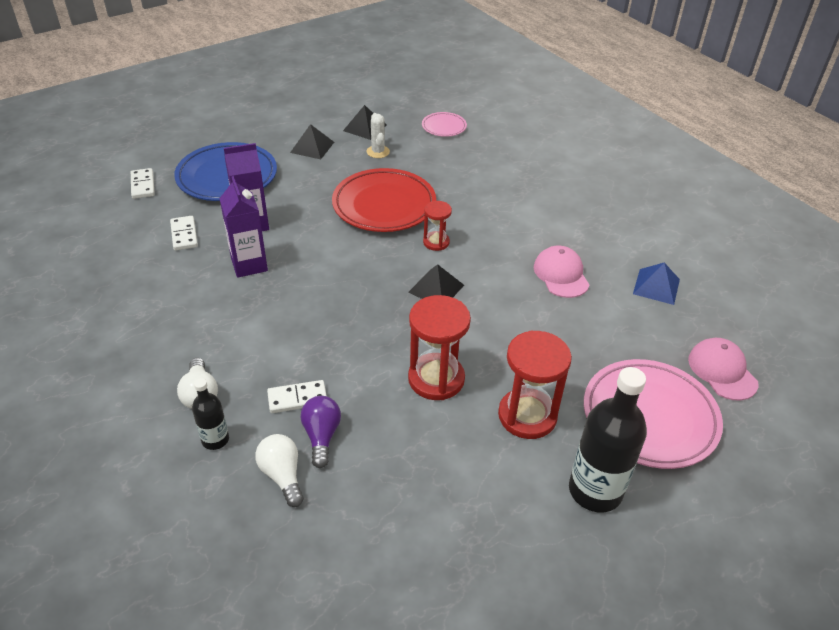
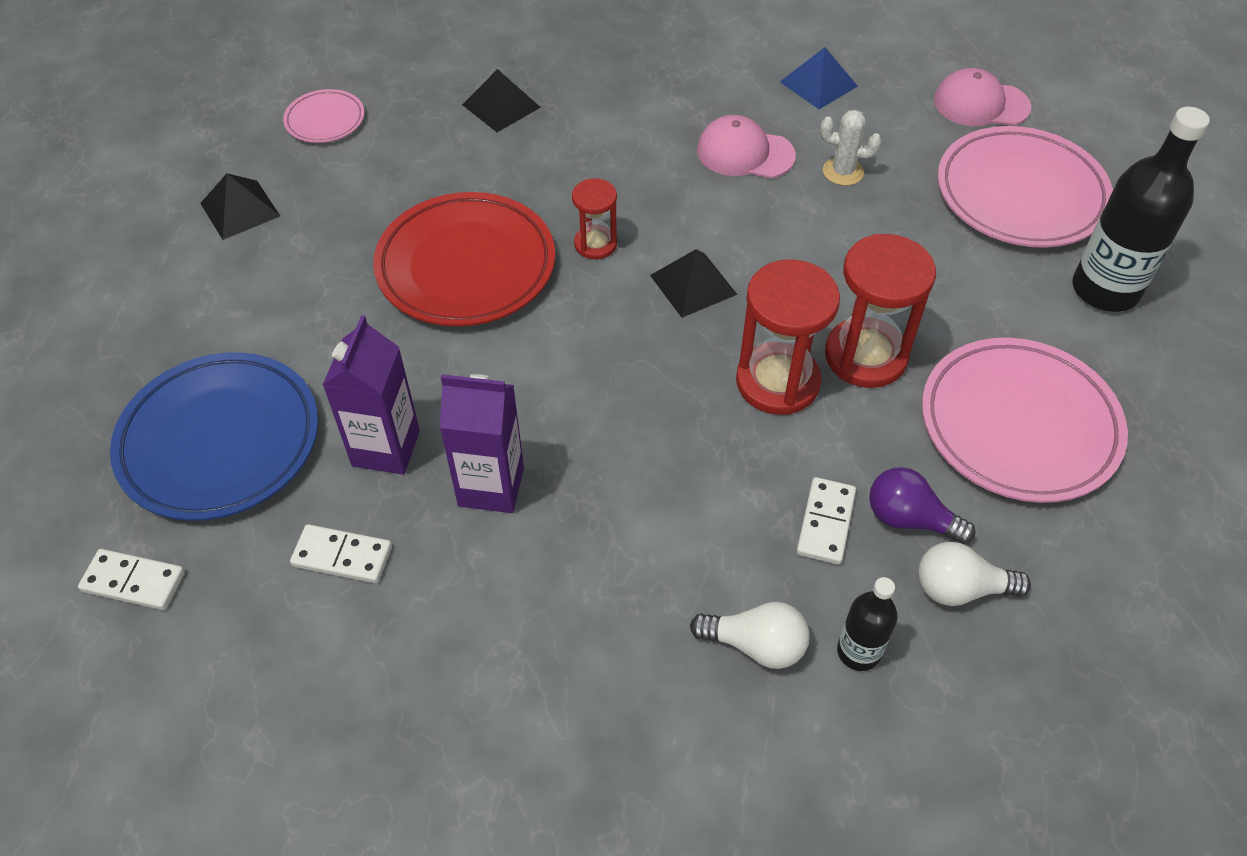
camera: 60 degrees left, 10 degrees up
black pyramid [290,124,334,159] -> black pyramid moved to [462,69,541,132]
white cactus [366,113,390,158] -> white cactus moved to [820,110,882,186]
red hourglass [498,330,572,439] -> red hourglass moved to [736,259,840,415]
none -> pink plate [922,338,1128,503]

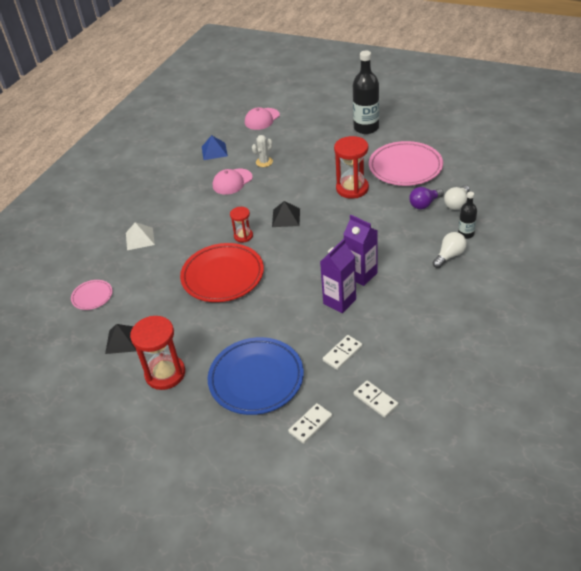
camera: 55 degrees left, 10 degrees down
purple carton [323,315,420,475] -> purple carton moved to [343,215,377,286]
black pyramid [462,69,541,132] -> white pyramid [126,222,155,250]
red hourglass [736,259,840,415] -> red hourglass moved to [130,316,185,390]
white domino [797,477,856,565] -> white domino moved to [354,380,399,418]
pink plate [937,126,1113,248] -> none

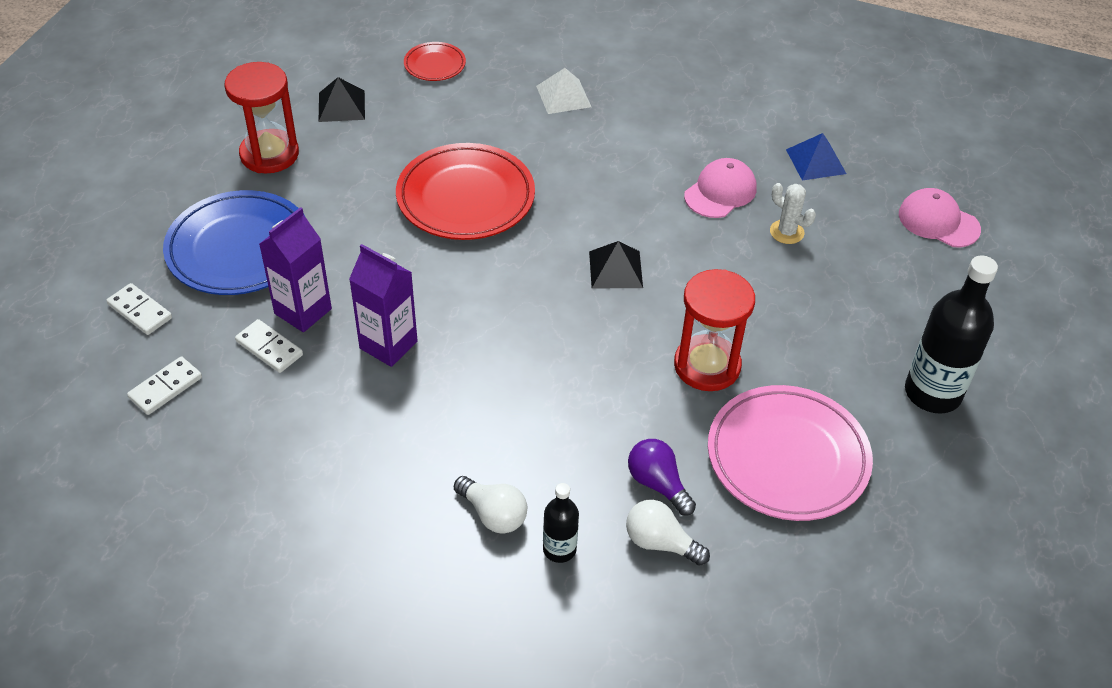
camera: 80 degrees right, 5 degrees up
pink plate [71,280,113,310] -> red plate [404,42,466,81]
pink cap [213,169,253,195] -> pink cap turned 90 degrees clockwise [684,158,757,218]
red hourglass [230,207,253,242] -> none
purple carton [343,215,377,286] -> purple carton moved to [259,207,332,332]

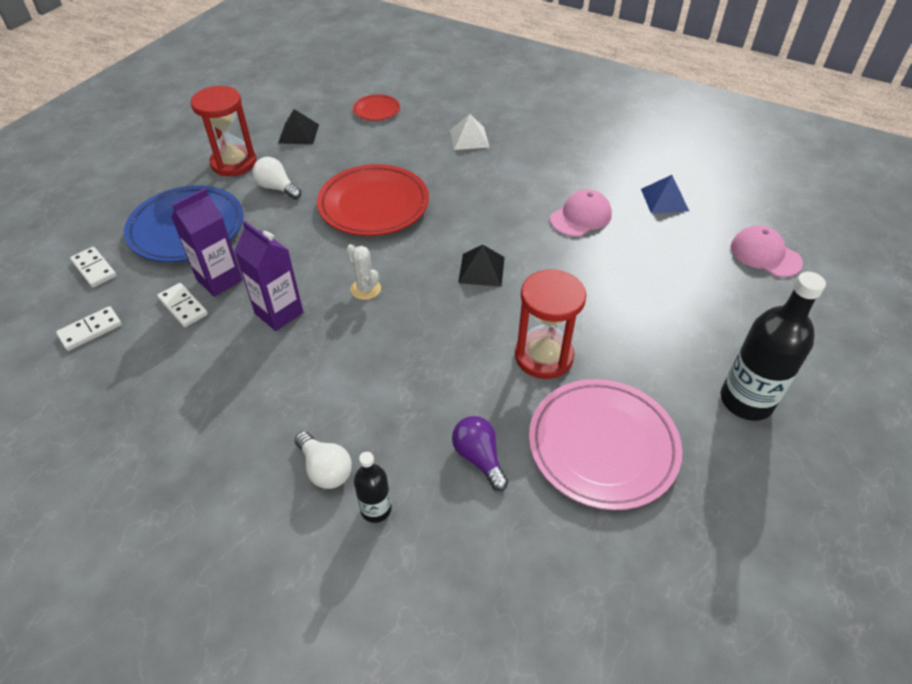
camera: 10 degrees right, 0 degrees up
white light bulb [626,500,710,566] -> white light bulb moved to [252,157,301,199]
white cactus [770,183,816,244] -> white cactus moved to [346,244,381,300]

